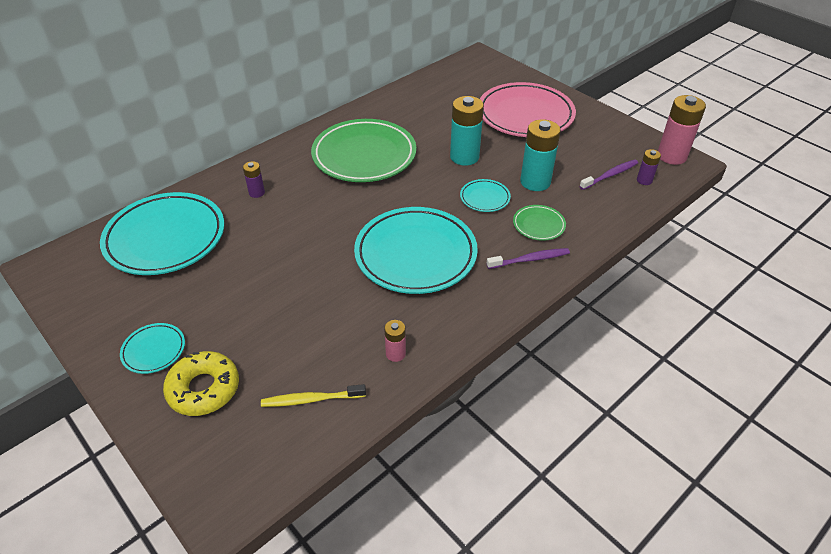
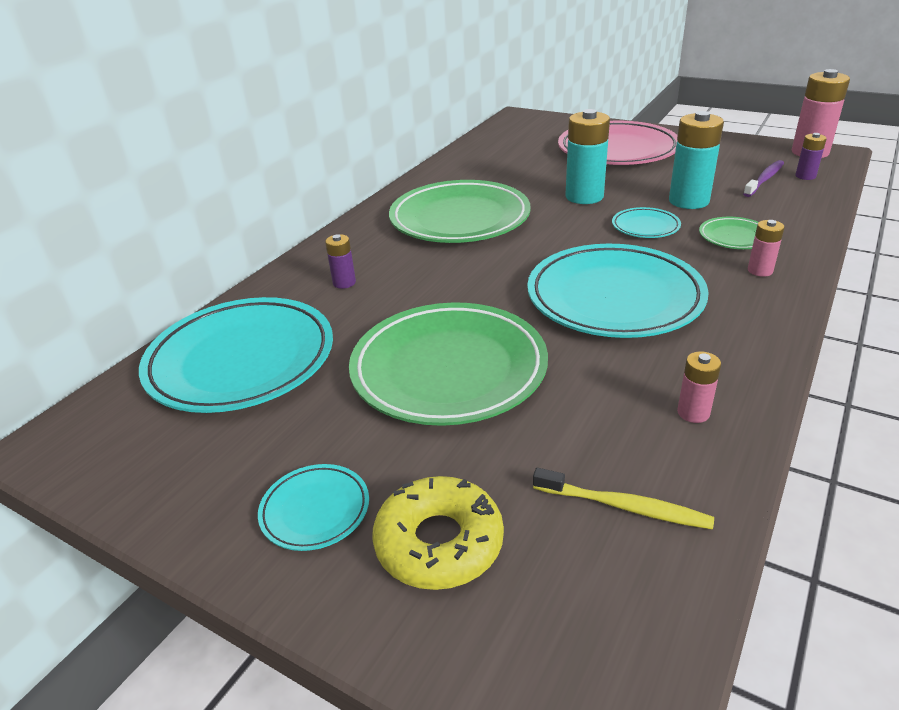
camera: 15 degrees left, 10 degrees down
yellow toothbrush [261,384,366,407] -> yellow toothbrush turned 135 degrees counterclockwise [533,468,714,529]
purple toothbrush [487,248,570,269] -> pink battery [748,220,785,277]
none -> green plate [349,302,548,426]

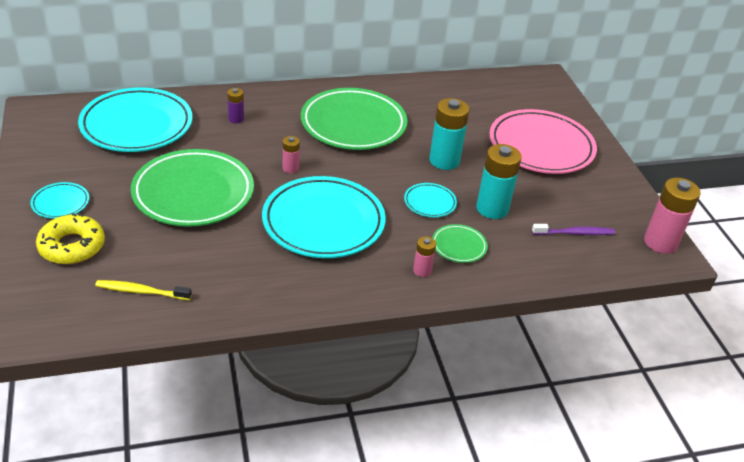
camera: 40 degrees right, 5 degrees up
yellow toothbrush [533,468,714,529] -> yellow toothbrush turned 120 degrees clockwise [95,280,192,300]
pink battery [677,352,721,423] -> pink battery moved to [283,136,300,173]
purple battery [795,133,827,180] -> none

